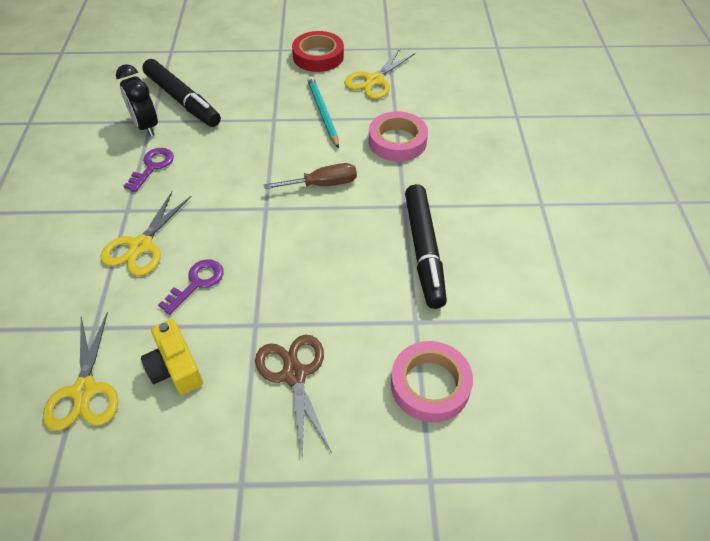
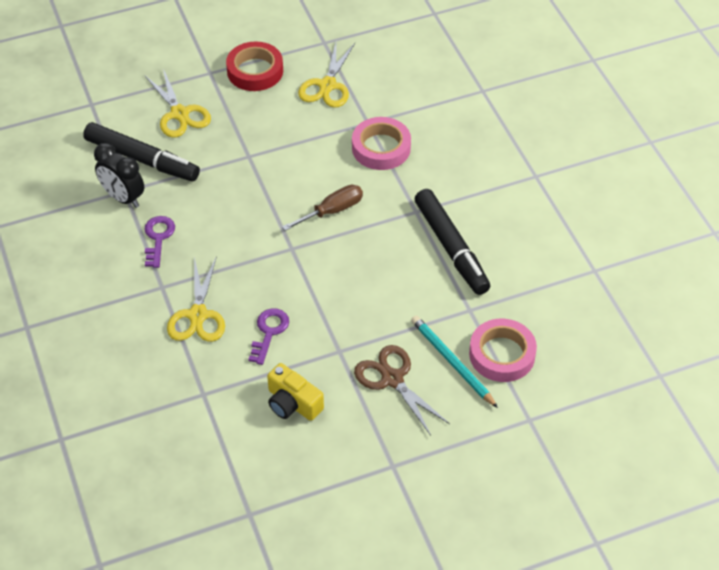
camera: 20 degrees left, 0 degrees up
yellow scissors [43,312,118,431] -> yellow scissors moved to [145,69,211,138]
turquoise pencil [307,76,339,149] -> turquoise pencil moved to [411,316,498,408]

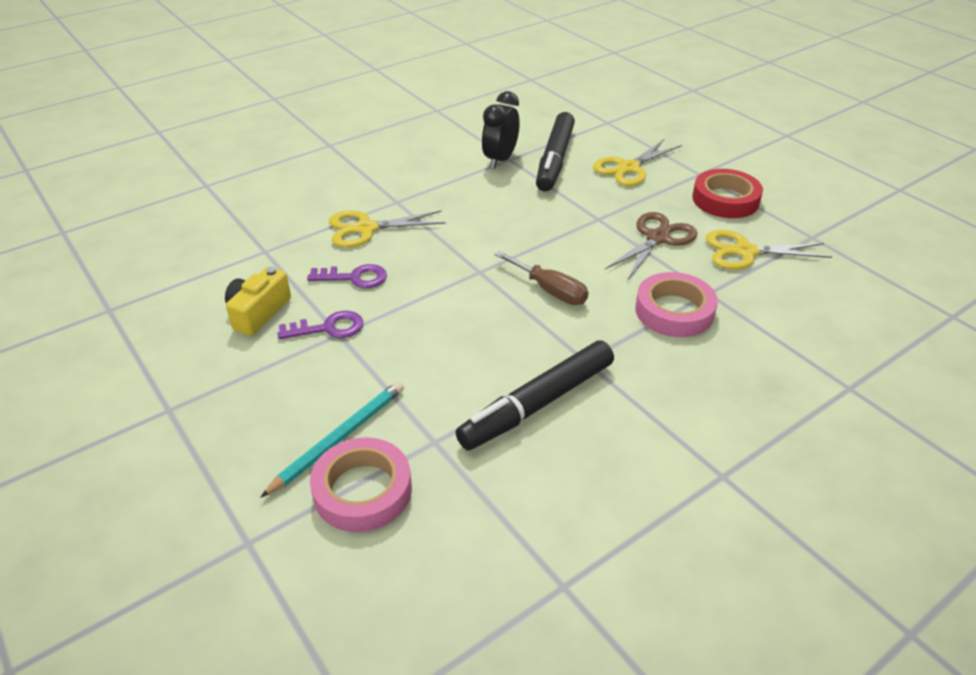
camera: 75 degrees right, 10 degrees down
purple key [144,216,175,268] -> purple key moved to [277,311,363,339]
brown scissors [354,345,450,436] -> brown scissors moved to [605,212,697,281]

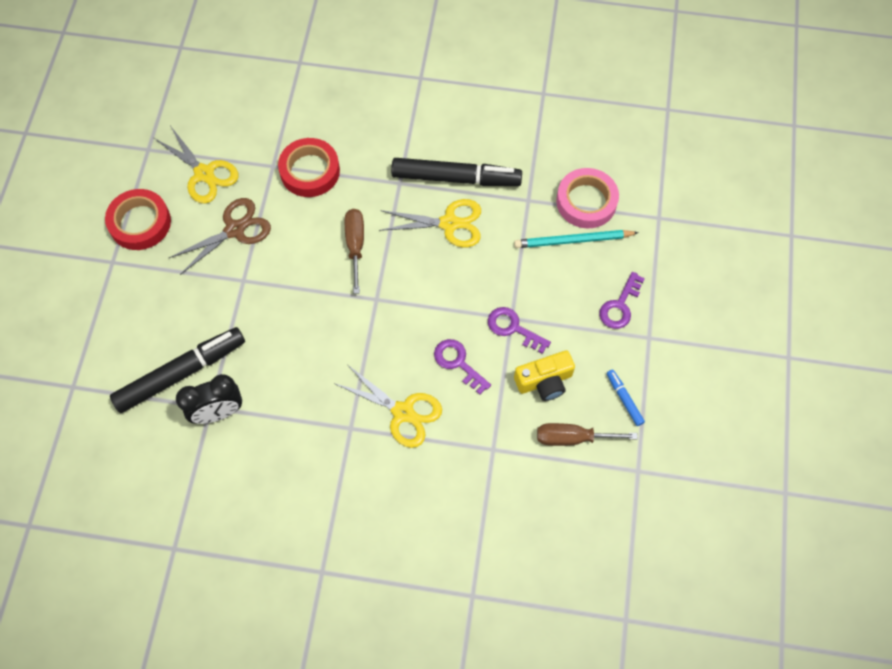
camera: 135 degrees left, 25 degrees up
yellow scissors [593,139,682,186] -> yellow scissors moved to [379,199,481,247]
brown scissors [605,212,697,281] -> brown scissors turned 150 degrees clockwise [169,198,271,275]
pink tape [635,272,718,337] -> red tape [278,138,340,197]
none -> brown screwdriver [537,423,638,446]
none -> purple key [599,272,645,329]
none -> blue marker [607,370,645,426]

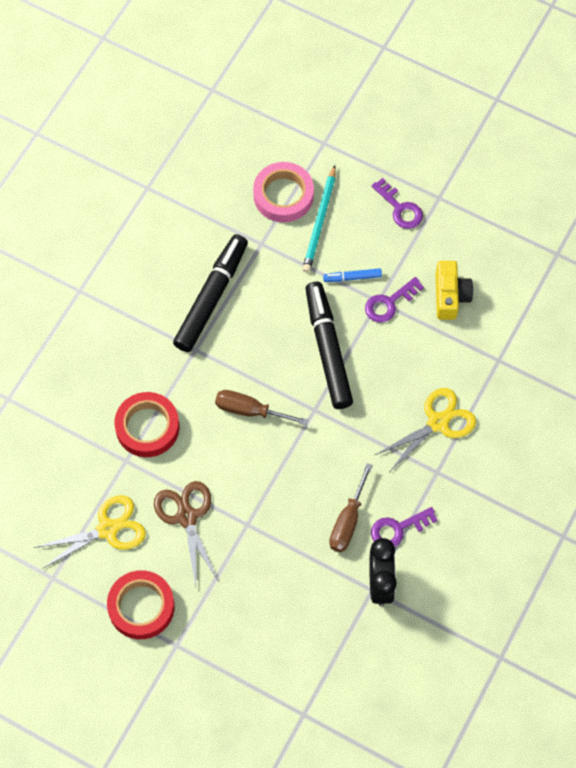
camera: 70 degrees left, 0 degrees up
black marker [110,327,245,413] -> black marker moved to [305,282,353,409]
yellow scissors [379,199,481,247] -> none
purple key [434,339,491,395] -> purple key moved to [371,507,438,547]
brown screwdriver [537,423,638,446] -> brown screwdriver moved to [329,463,373,552]
blue marker [607,370,645,426] -> blue marker moved to [323,268,382,282]

